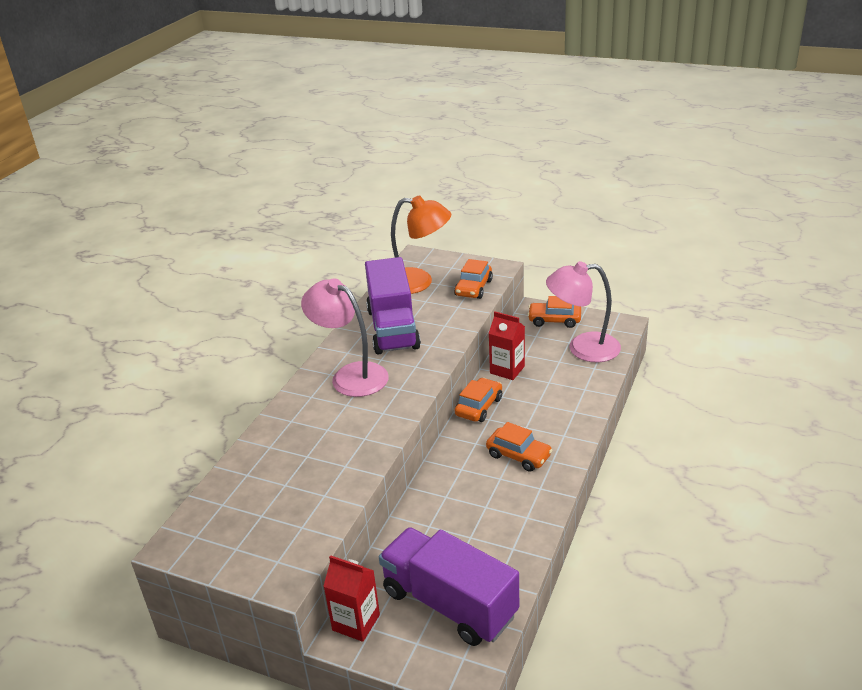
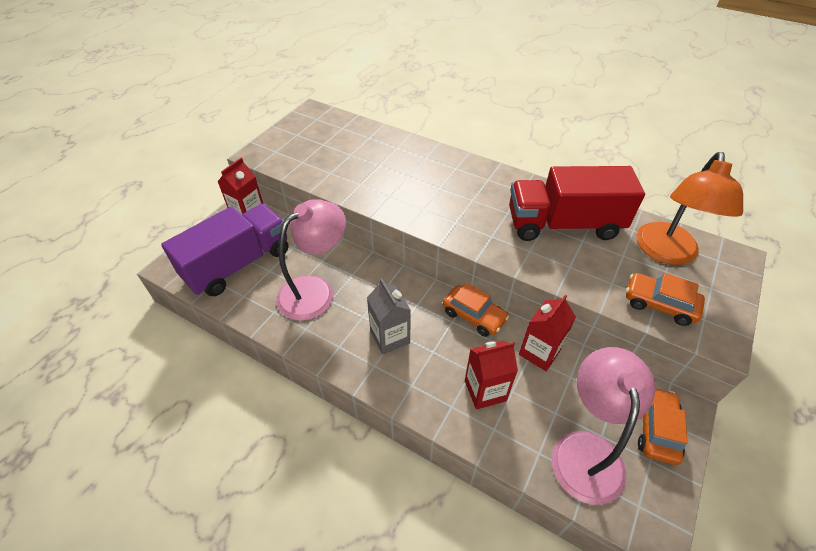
camera: 95 degrees right, 15 degrees up
pink lamp [301,278,389,397] -> pink lamp moved to [276,199,346,321]
purple truck [365,257,421,354] -> red truck [509,166,645,241]
orange car [486,422,553,472] -> grey carton [367,278,411,355]
none -> red carton [465,341,518,409]

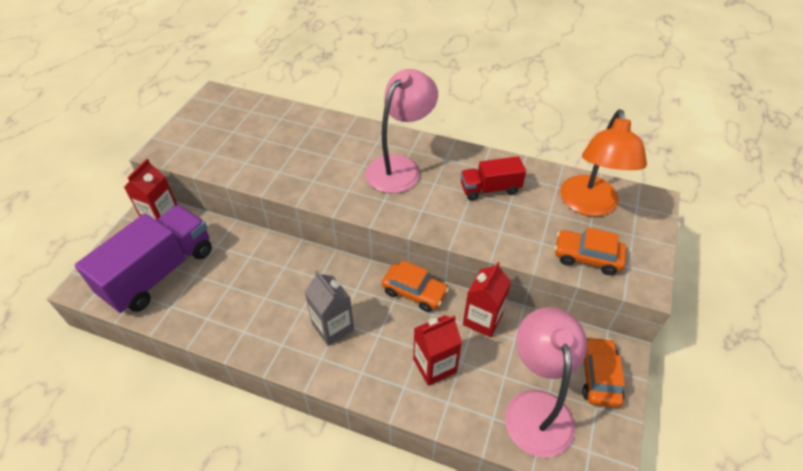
camera: 10 degrees left, 0 degrees up
pink lamp [276,199,346,321] -> pink lamp moved to [365,69,438,193]
red truck [509,166,645,241] -> red truck [461,156,526,201], size x0.53

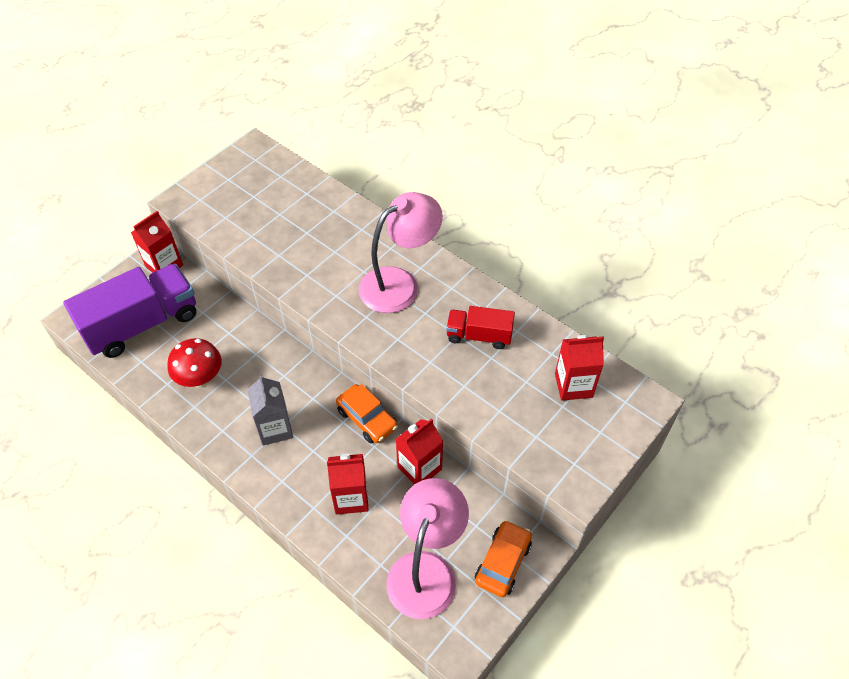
camera: 20 degrees right, 5 degrees up
orange car [555,227,626,275] -> none
orange lamp [560,109,647,217] -> red carton [555,335,604,401]
none -> red mushroom [167,338,222,388]

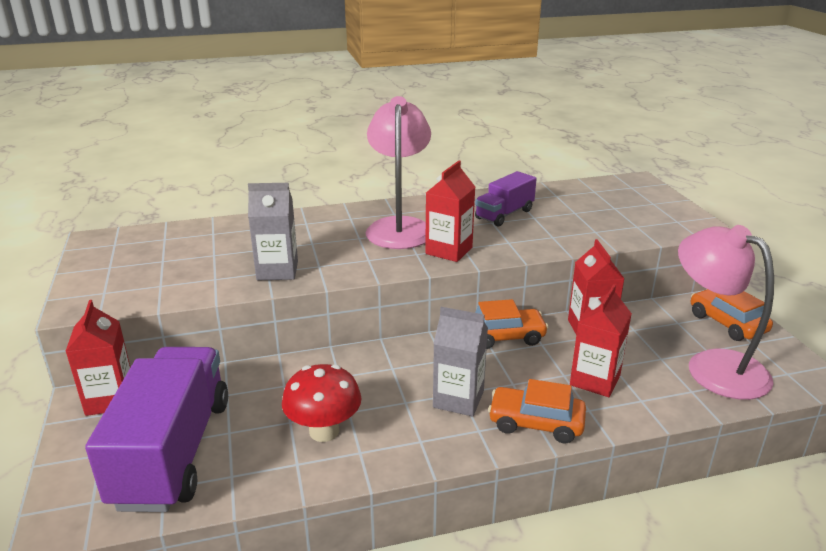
camera: 55 degrees left, 25 degrees down
red truck [446,306,515,349] -> purple truck [475,171,537,226]
red carton [555,335,604,401] -> red carton moved to [425,161,475,262]
none -> grey carton [248,183,298,281]
none -> orange car [488,379,586,443]

